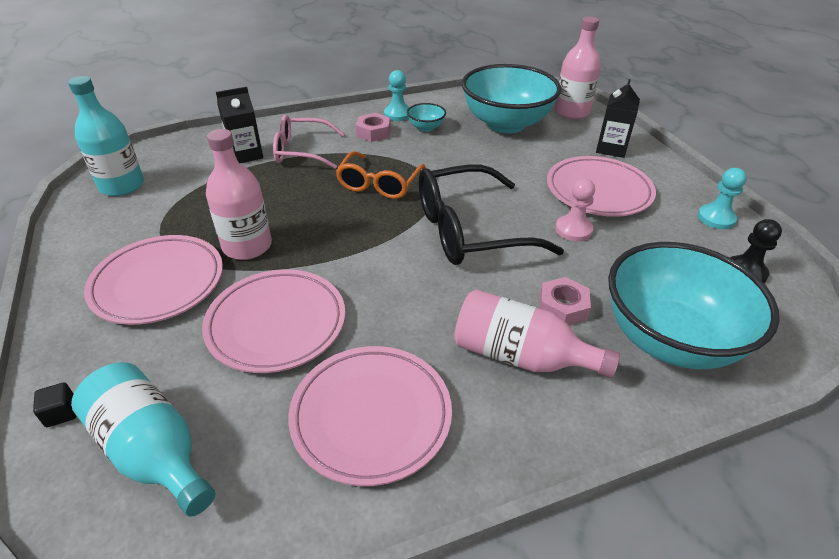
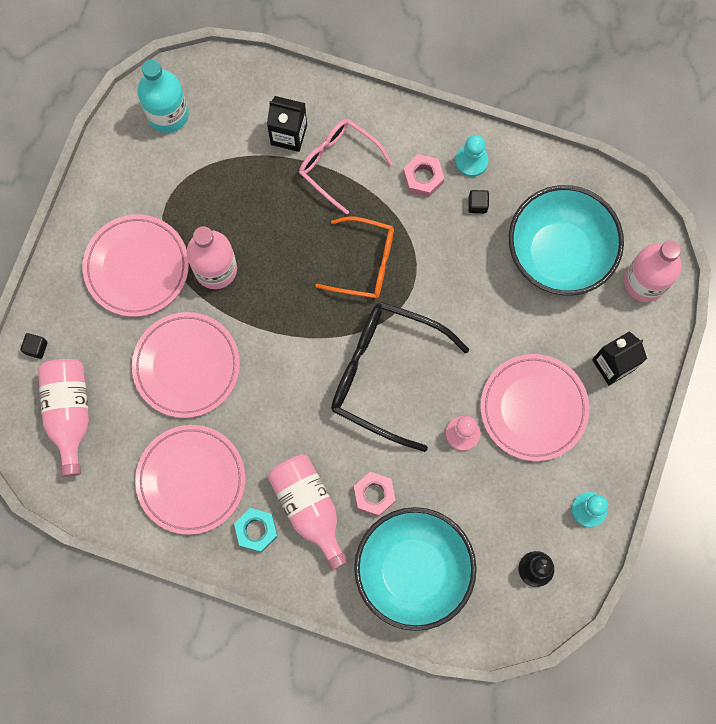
camera: 40 degrees right, 35 degrees up
turquoise bottle [71,362,215,517] -> pink bottle [38,359,89,477]
orange glasses [336,151,426,199] -> orange glasses turned 135 degrees counterclockwise [315,217,394,299]
turquoise bowl [407,103,446,132] -> black cube [468,190,489,214]
none -> turquoise nut [234,508,278,552]

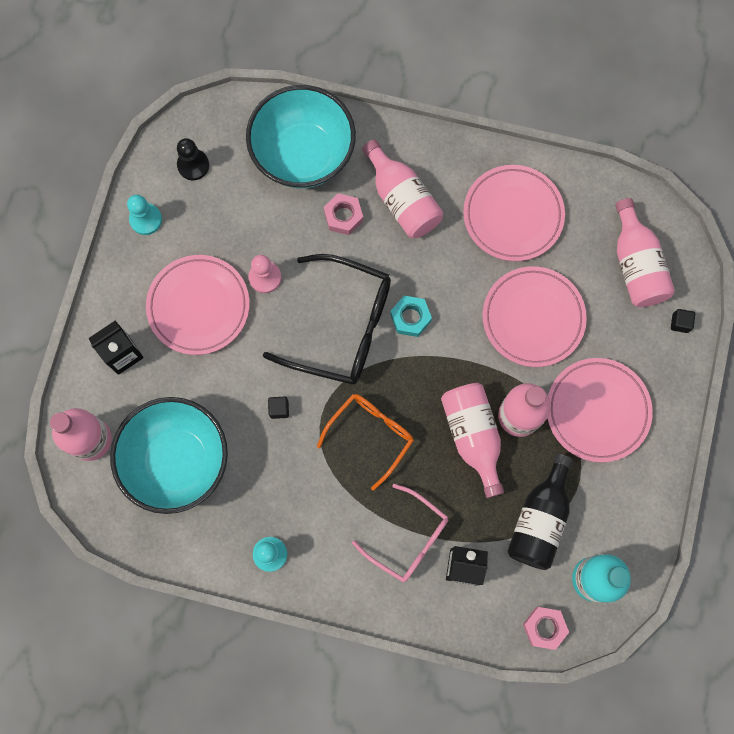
camera: 175 degrees right, 0 degrees up
turquoise nut [234,508,278,552] -> turquoise nut moved to [390,296,432,337]
orange glasses [315,217,394,299] -> orange glasses turned 120 degrees clockwise [317,394,414,491]
pink nut [403,154,444,197] -> pink nut moved to [523,607,569,650]
black cube [468,190,489,214] -> black cube moved to [268,397,289,419]
none -> pink bottle [441,383,504,498]
none -> black bottle [507,454,573,570]

